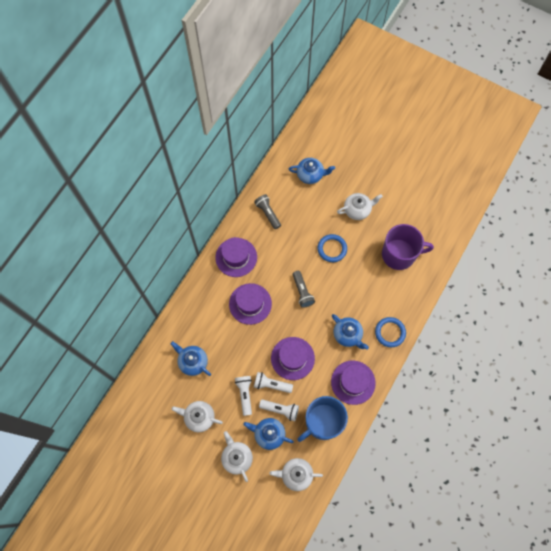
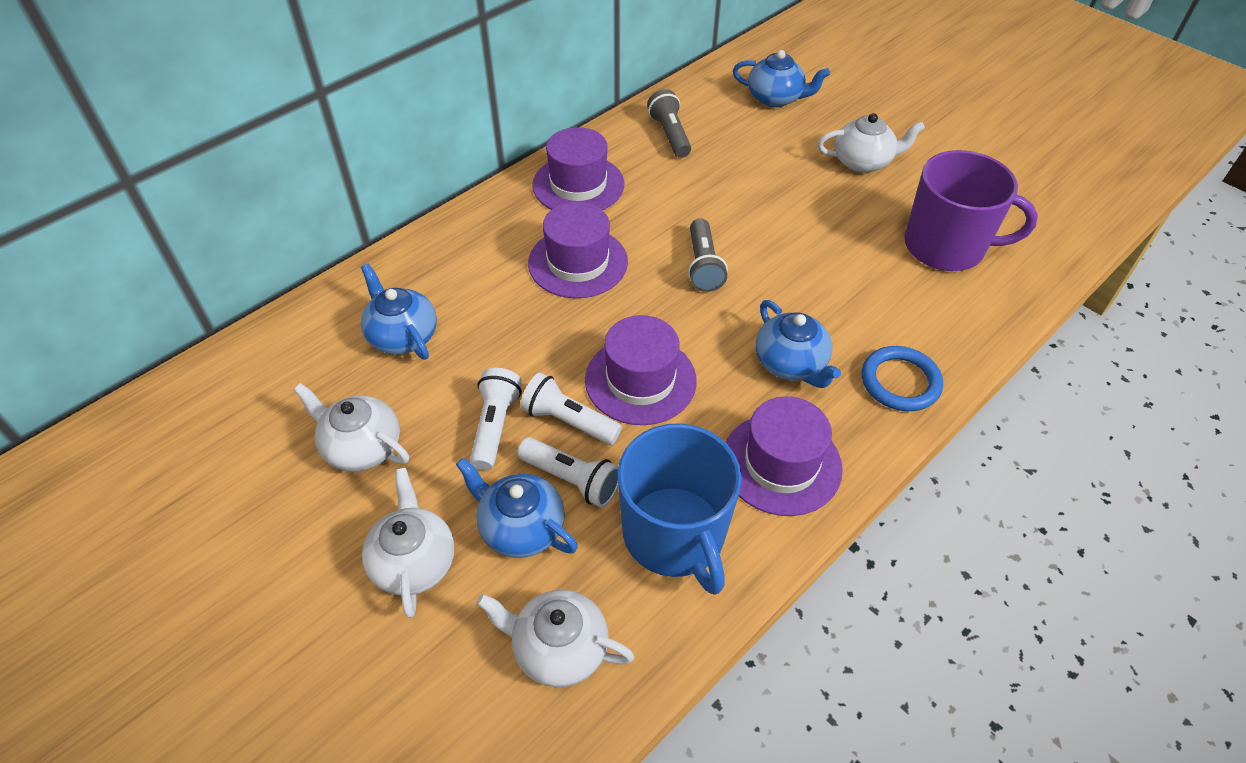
camera: 15 degrees right, 20 degrees down
blue mug [297,396,348,442] -> blue mug turned 90 degrees counterclockwise [617,423,742,595]
blue ring [318,234,347,262] -> none

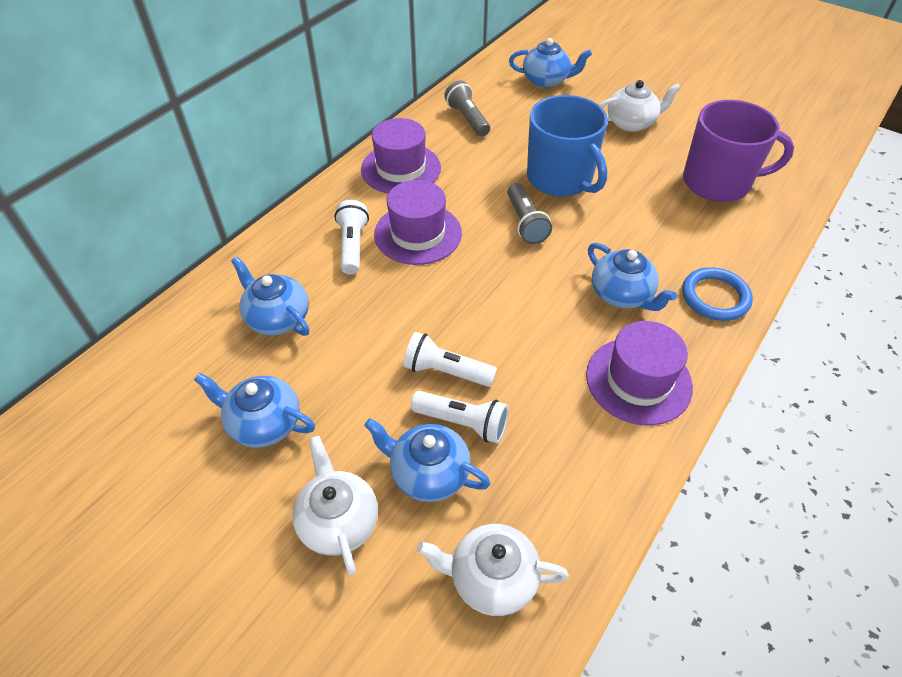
camera: 10 degrees left, 0 degrees up
white teapot [293,383,409,472] -> blue teapot [194,373,315,448]
white flashlight [470,368,522,470] -> white flashlight moved to [334,200,369,275]
purple hat [585,315,697,425] -> none
blue mug [617,423,742,595] -> blue mug moved to [527,95,608,197]

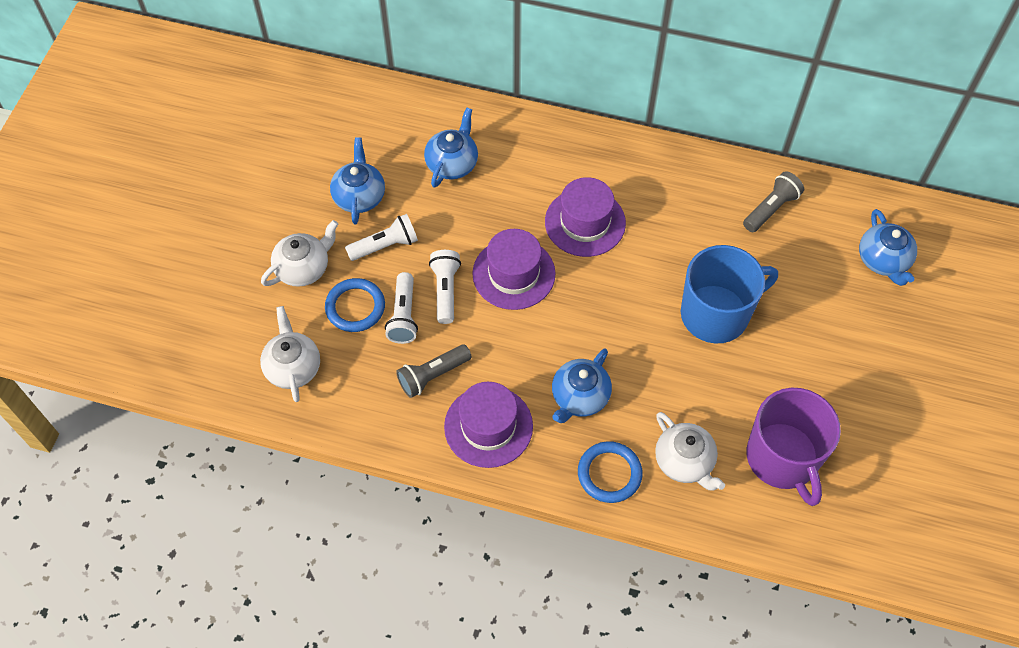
camera: 70 degrees right, 10 degrees up
white flashlight [334,200,369,275] -> white flashlight moved to [345,214,418,261]
purple hat [361,118,441,194] -> purple hat moved to [472,229,555,310]
blue teapot [364,418,491,502] -> blue ring [325,278,385,332]
grey flashlight [507,183,552,244] -> grey flashlight moved to [396,345,472,398]
blue mug [527,95,608,197] -> blue mug turned 150 degrees counterclockwise [681,245,778,344]
white teapot [599,80,681,132] -> white teapot moved to [655,412,725,491]

